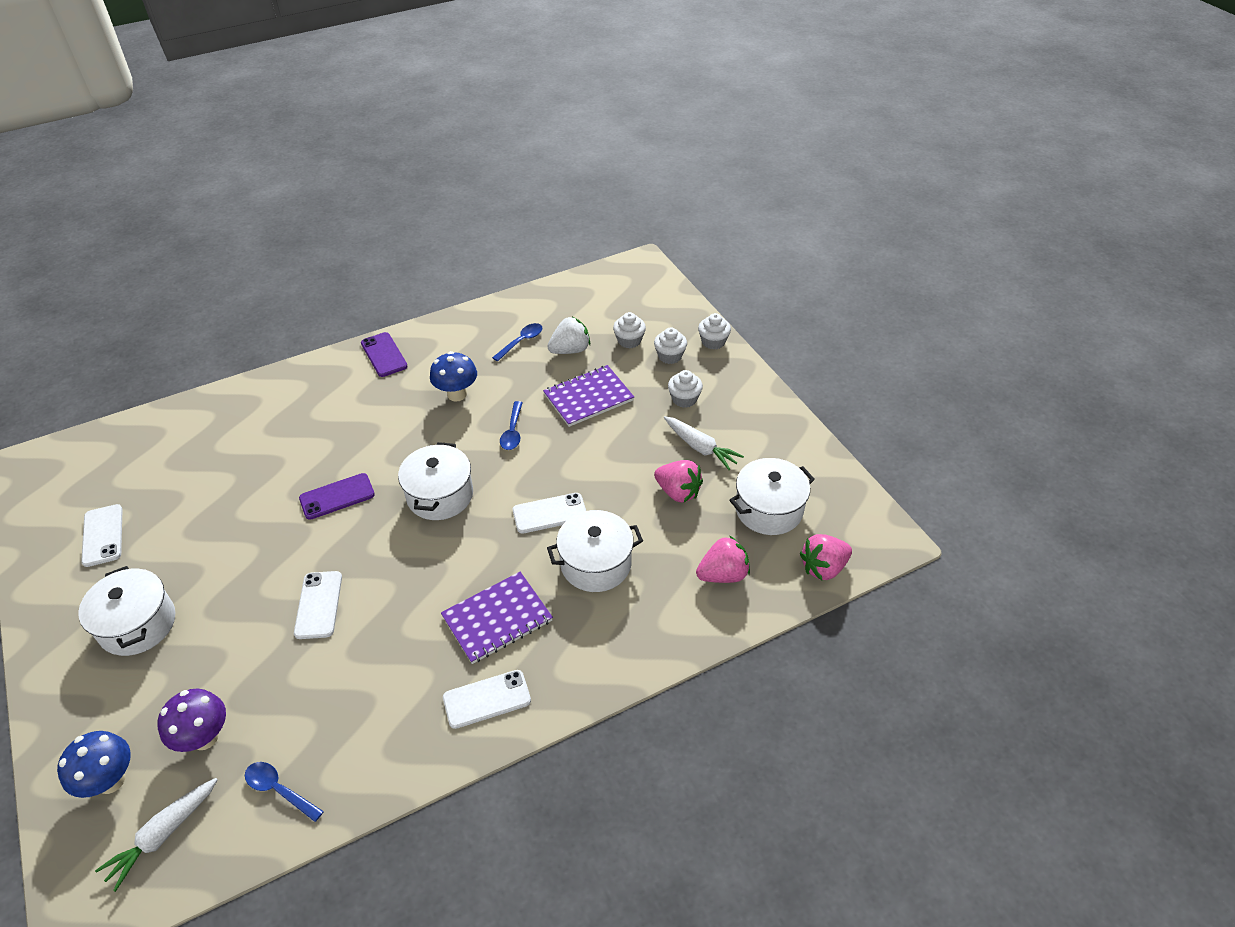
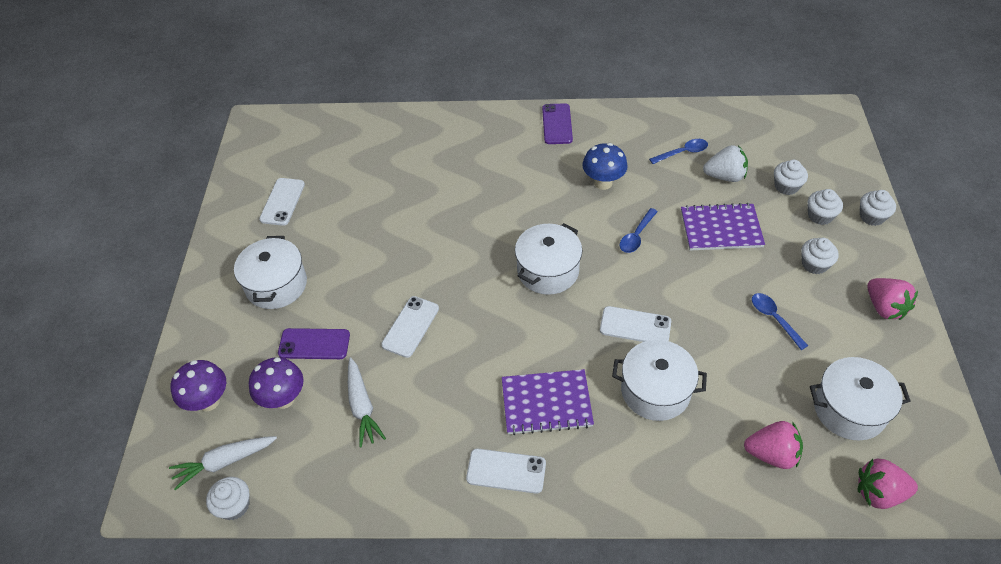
camera: 30 degrees right, 5 degrees up
blue mushroom [57,731,131,798] -> purple mushroom [170,360,226,411]
blue spoon [245,762,324,822] -> blue spoon moved to [752,293,808,350]
purple phone [299,473,375,520] -> purple phone moved to [278,328,350,359]
pink strawberry [654,460,703,502] -> pink strawberry moved to [867,278,918,320]
white carrot [664,416,744,470] -> white carrot moved to [348,357,386,447]
none -> white cupcake [206,477,250,520]

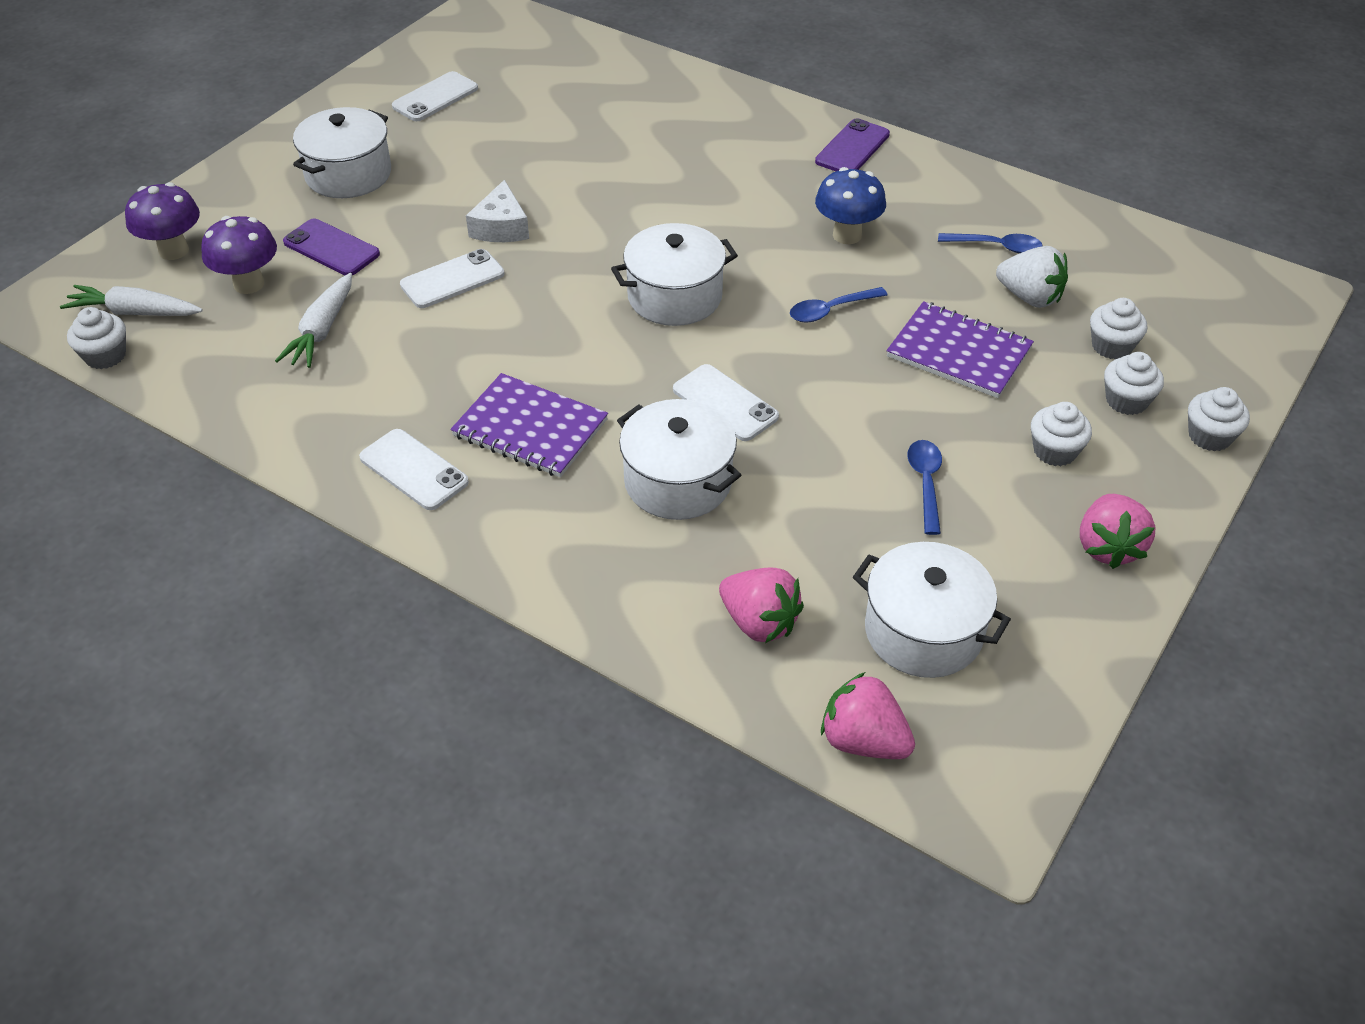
camera: 30 degrees right, 5 degrees down
none -> white cheese [466,180,529,242]

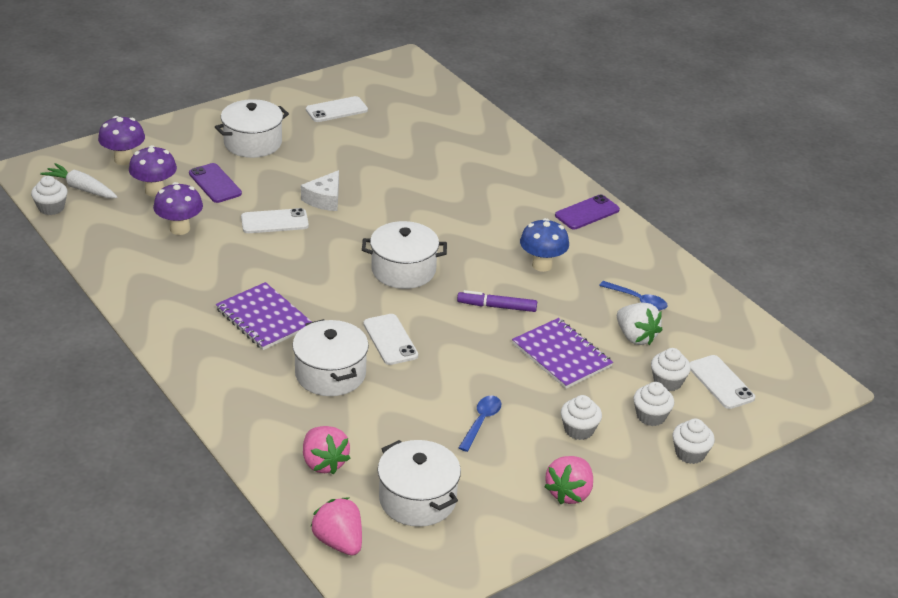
camera: 20 degrees right, 10 degrees down
white carrot [275,273,352,368] -> purple mushroom [153,182,203,235]
white phone [359,429,469,510] -> white phone moved to [689,355,755,409]
blue spoon [790,287,887,323] -> purple marker [457,290,537,312]

